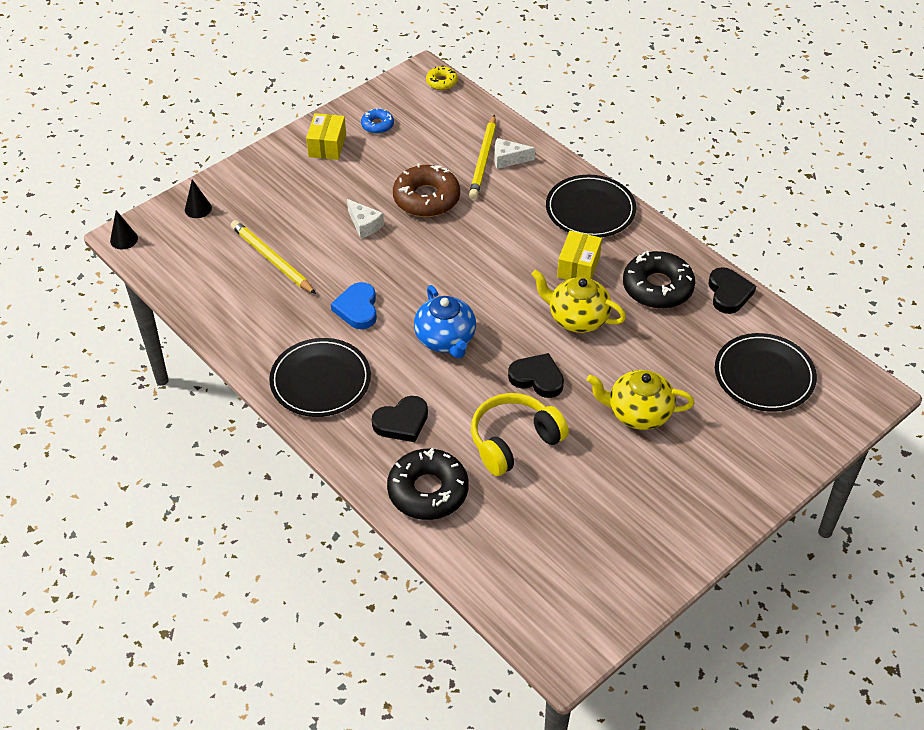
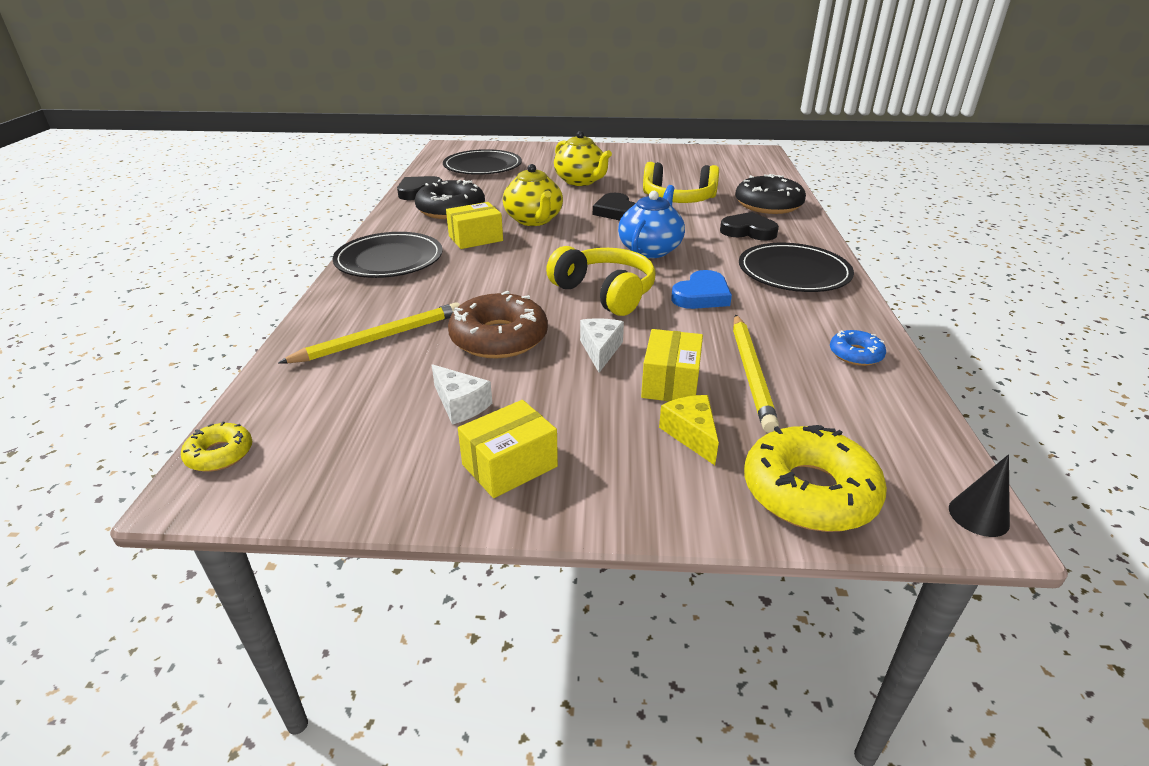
camera: 135 degrees left, 15 degrees down
black cone [185,180,212,218] -> yellow donut [744,425,887,532]
blue donut [361,108,394,134] -> blue donut moved to [830,330,886,366]
white cheese [494,138,535,169] -> white cheese moved to [432,364,492,425]
none -> yellow headphones [546,246,656,316]
none -> yellow box [641,329,703,401]
none -> yellow cheese [659,395,719,465]

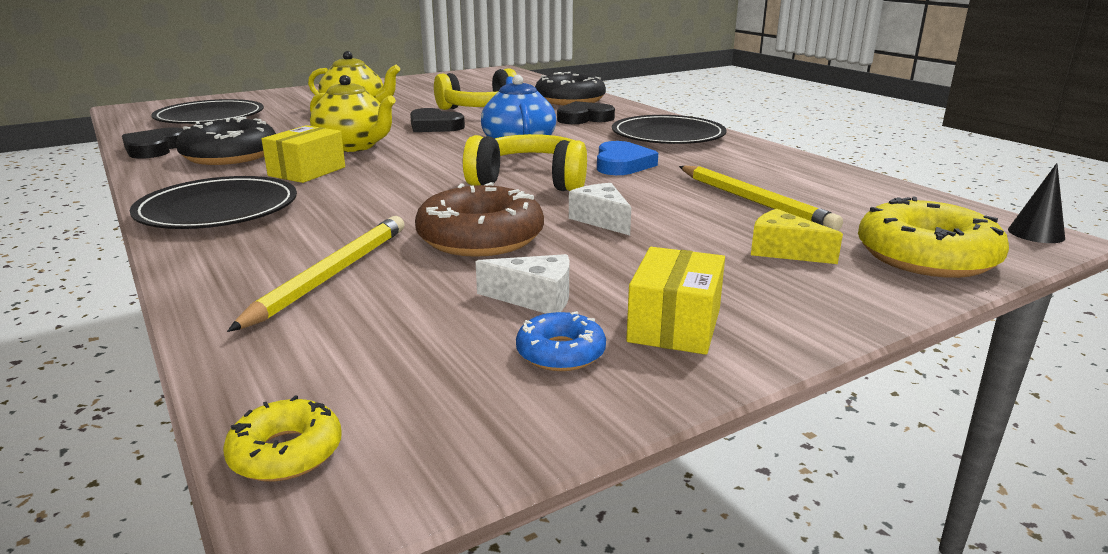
camera: 35 degrees left, 10 degrees down
yellow box [641,329,703,401] -> none
blue donut [830,330,886,366] -> blue donut moved to [516,311,606,371]

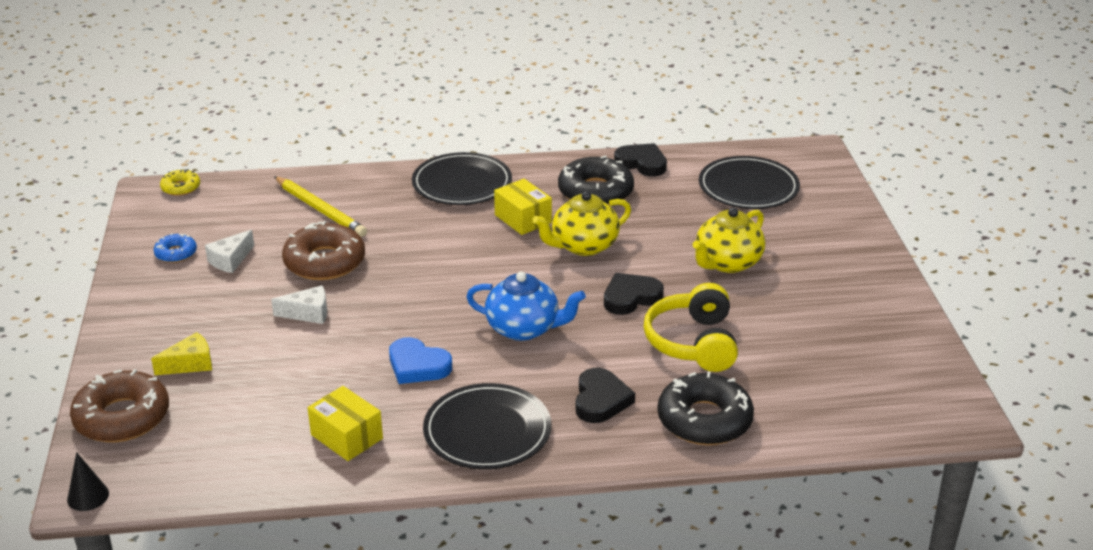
camera: 115 degrees right, 10 degrees up
yellow headphones [463,134,587,191] -> none
yellow box [626,247,725,355] -> yellow box moved to [308,386,383,461]
yellow pencil [679,166,843,231] -> none
yellow donut [858,197,1009,278] -> brown donut [70,369,169,442]

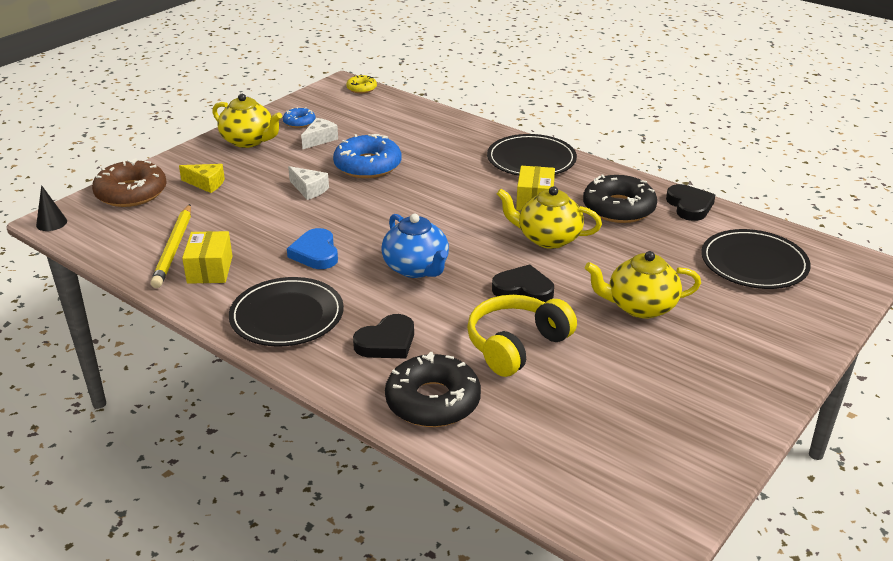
camera: 45 degrees right, 0 degrees up
white cheese [205,230,254,273] -> white cheese turned 135 degrees clockwise [301,118,338,150]
yellow pencil [274,176,367,237] -> yellow pencil moved to [151,204,191,288]
brown donut [282,221,365,280] -> blue donut [333,134,402,178]
none -> yellow teapot [212,94,282,148]

